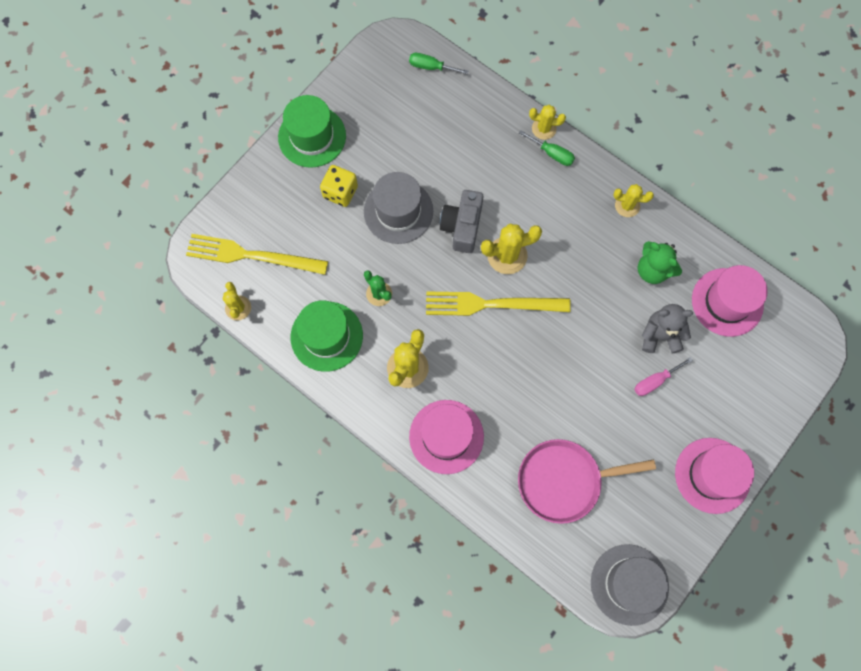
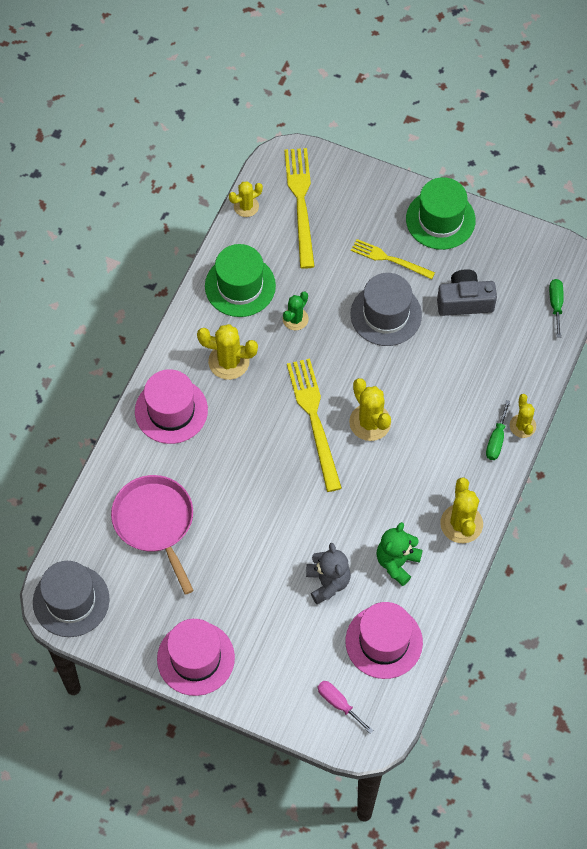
camera: 75 degrees right, 10 degrees down
yellow dice [320,165,358,207] -> yellow fork [351,239,435,279]
grey camera [440,190,484,253] -> grey camera moved to [437,269,497,316]
yellow cactus [613,184,654,217] -> yellow cactus [440,477,483,543], size x1.56
pink screwdriver [634,357,693,396] -> pink screwdriver moved to [317,681,373,734]

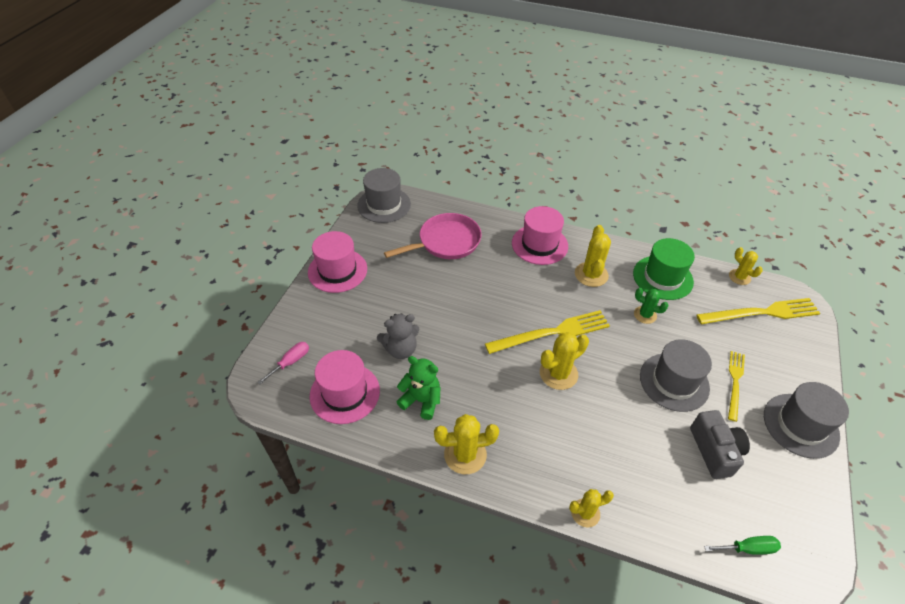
camera: 85 degrees right, 15 degrees down
green hat [406,177,476,250] -> grey hat [764,382,849,459]
green screwdriver [486,400,510,460] -> none

